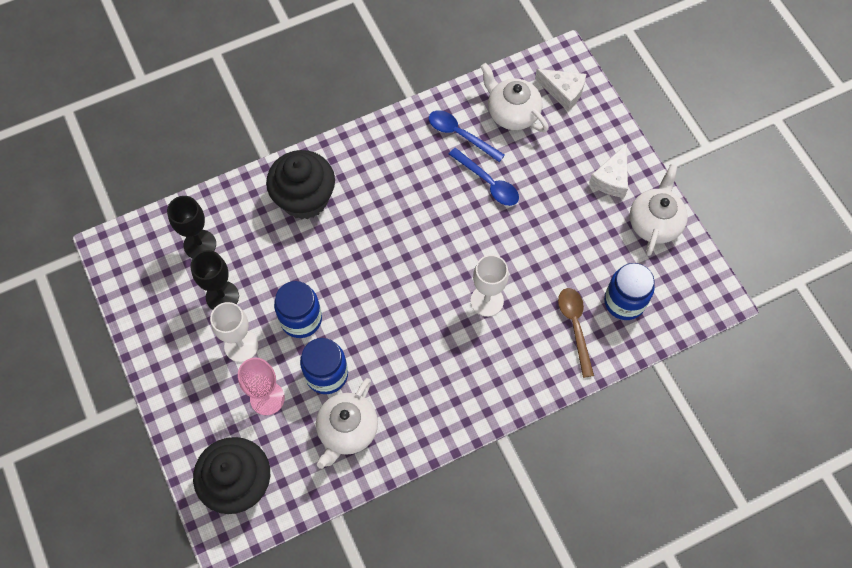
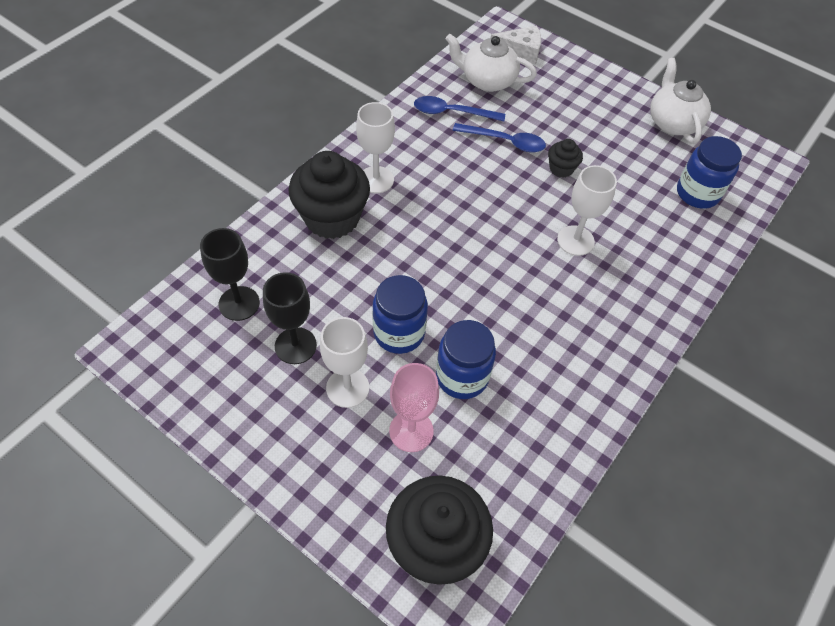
camera: 30 degrees left, 10 degrees down
white teapot [316,378,378,469] -> none
brown spoon [558,288,594,378] -> none
white cheese [589,144,628,198] -> none
none -> white goblet [356,102,395,193]
none -> black cupcake [548,139,583,178]

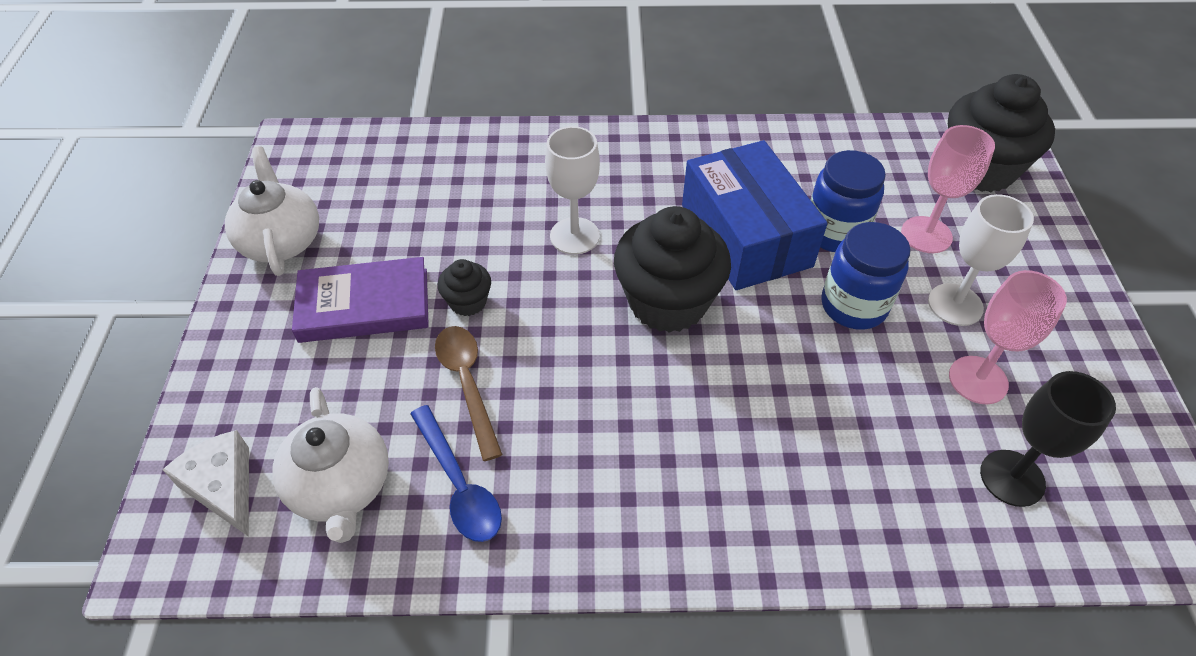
camera: 125 degrees left, 5 degrees down
black goblet [263,272,317,364] -> pink goblet [949,270,1067,404]
black cupcake [288,151,370,239] -> black cupcake moved to [614,206,731,333]
white goblet [356,102,395,193] -> none
blue spoon [452,123,546,152] -> brown spoon [435,326,503,461]
white teapot [650,58,711,144] -> white teapot turned 120 degrees clockwise [225,147,319,276]
blue jar [677,136,742,209] -> none
none -> purple book [292,257,429,343]
none -> blue box [682,140,828,290]

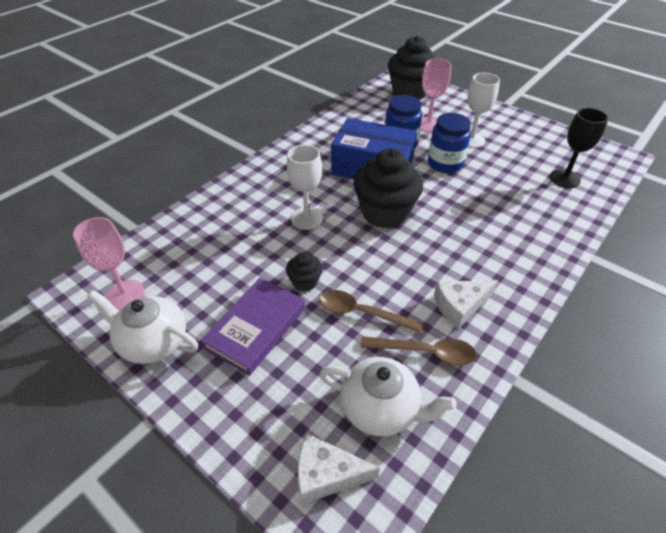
camera: 50 degrees left, 5 degrees down
blue spoon [410,405,502,542] -> brown spoon [360,336,477,365]
pink goblet [949,270,1067,404] -> pink goblet moved to [73,217,145,310]
none -> white cheese [434,280,498,329]

